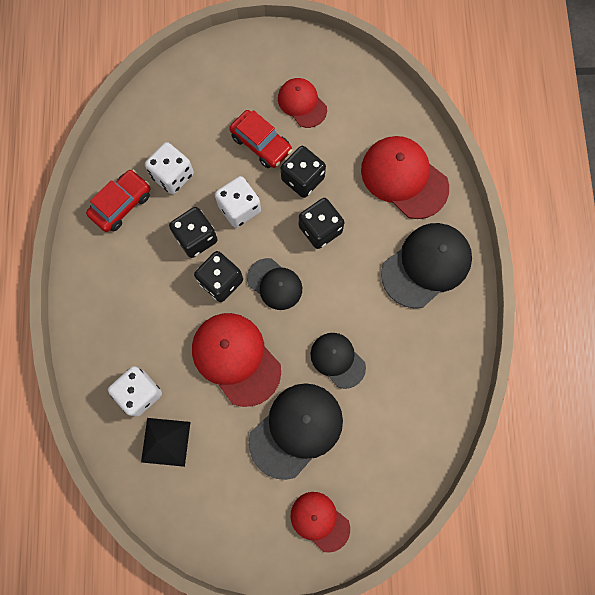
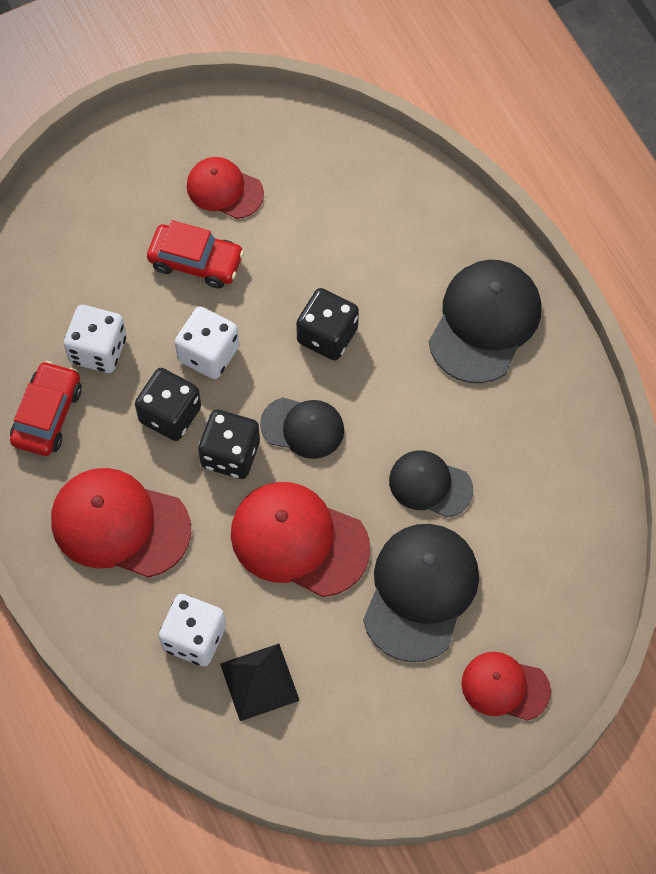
camera: 25 degrees left, 10 degrees down
black dice [281,146,326,198] -> none
red cap [361,136,449,219] -> red cap moved to [51,468,191,578]

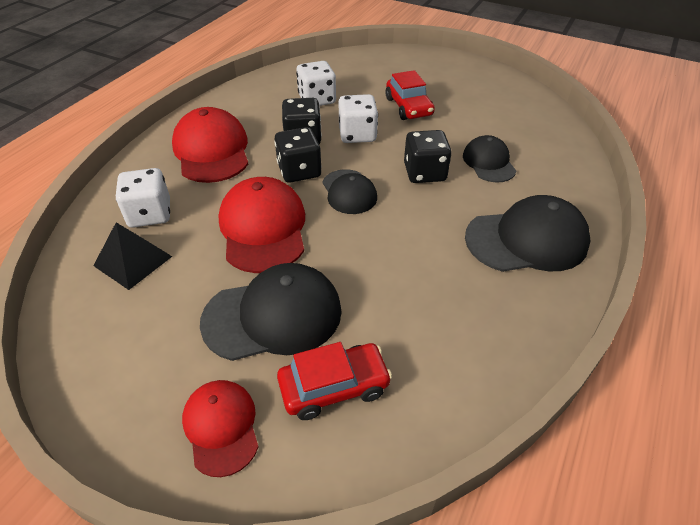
camera: 55 degrees right, 20 degrees down
red car [10,361,82,456] -> red car moved to [277,342,392,420]
red cap [187,157,264,219] -> none
black cap [389,451,473,517] -> black cap moved to [463,135,516,182]

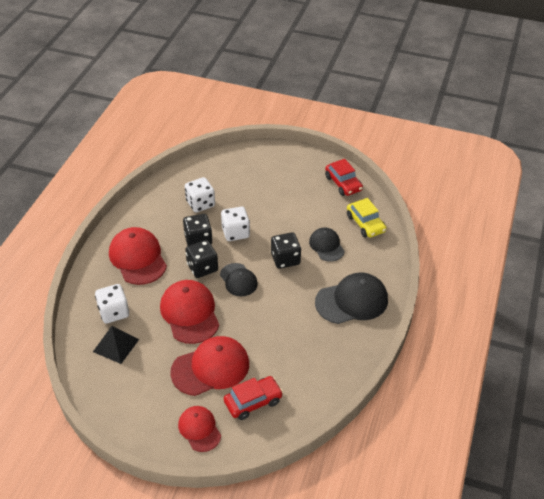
camera: 10 degrees left, 0 degrees up
black cap [200,263,342,361] -> red cap [170,336,249,396]
red car [385,70,435,120] -> red car moved to [325,159,363,196]
none -> yellow car [347,198,387,238]

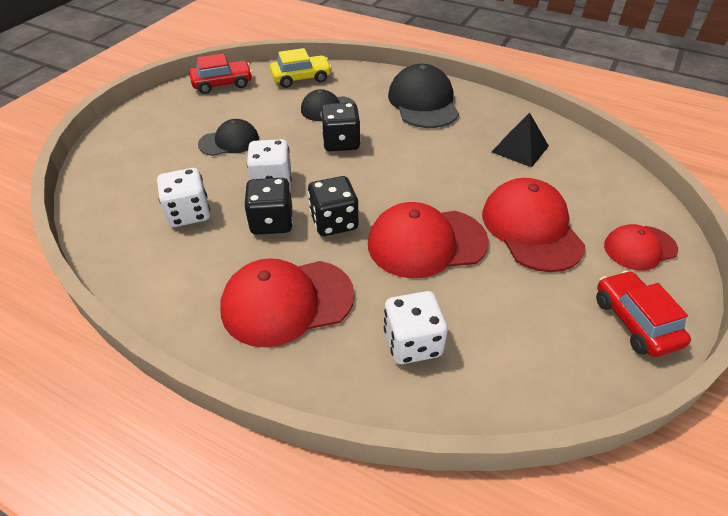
camera: 80 degrees left, 0 degrees up
black pyramid [93,326,139,364] -> black pyramid moved to [492,113,549,168]
black cap [220,263,258,296] -> black cap moved to [198,119,259,156]
red car [224,376,283,420] -> red car moved to [596,271,691,357]

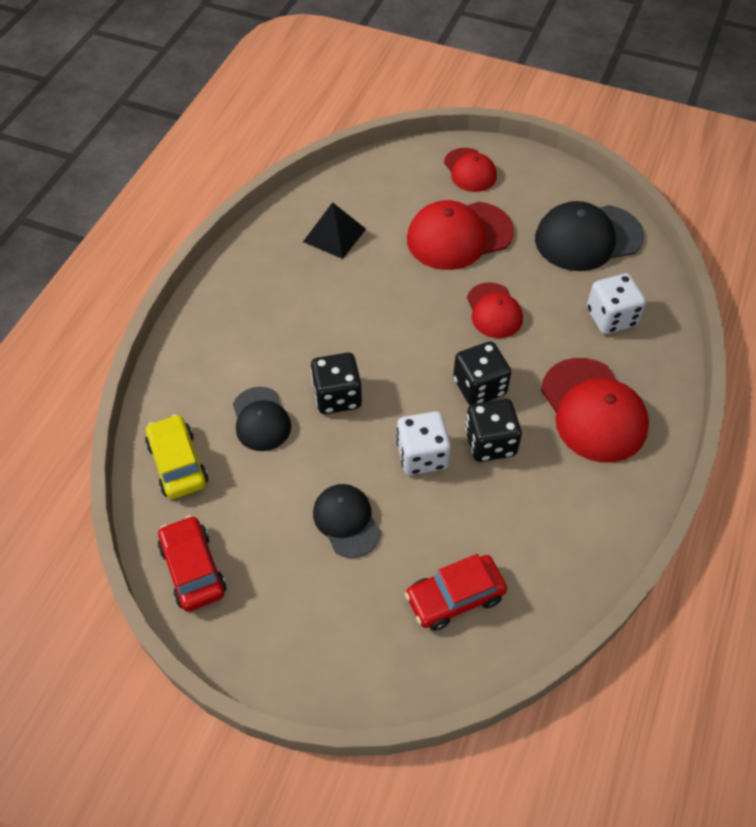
camera: 95 degrees left, 10 degrees up
white dice [157,168,210,227] -> none
red cap [368,202,489,278] -> red cap [467,282,523,338], size x0.61
black cap [388,64,459,128] -> black cap moved to [535,201,644,271]
red car [596,271,691,357] -> red car moved to [405,554,507,631]

